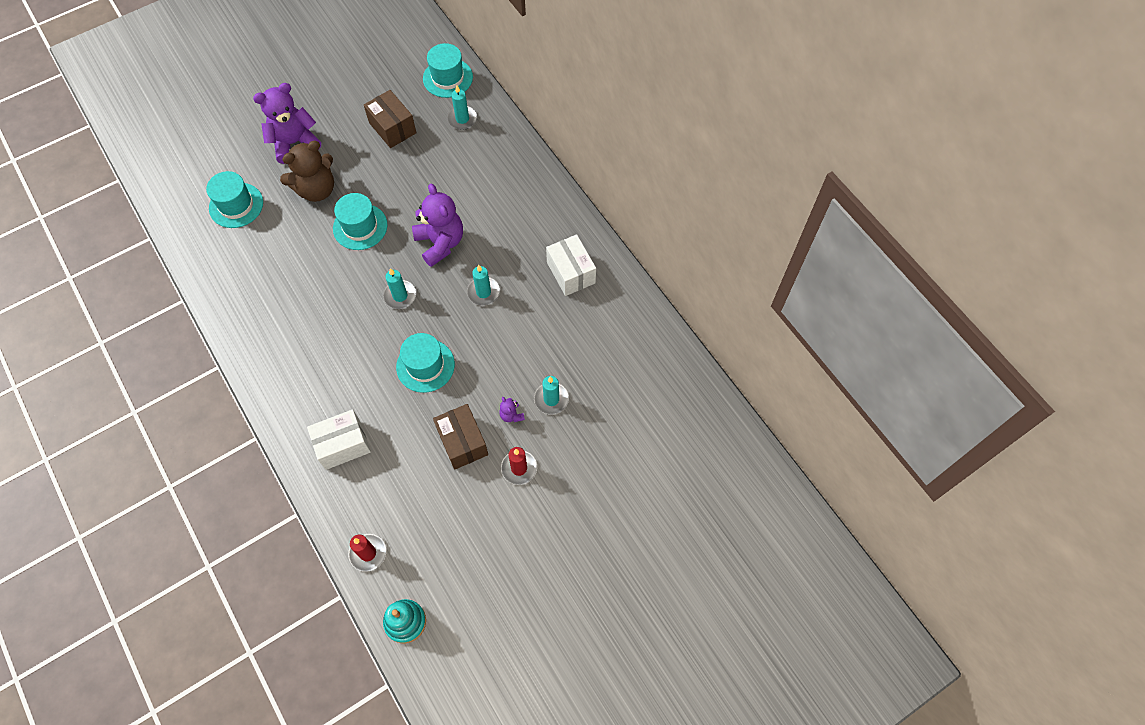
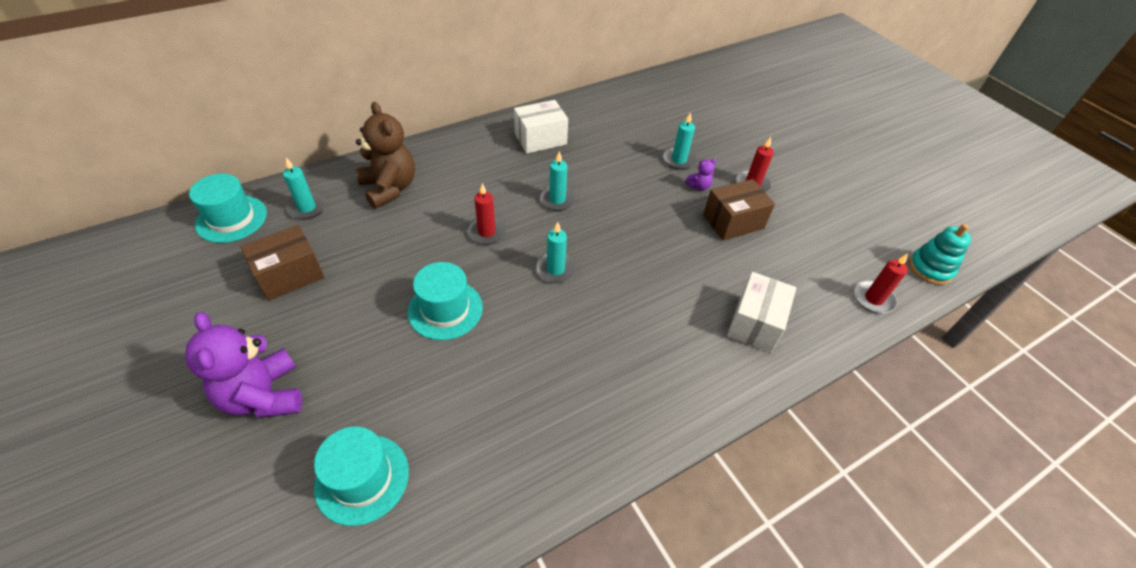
camera: 90 degrees left, 15 degrees down
brown teddy bear [280,141,334,202] -> brown teddy bear moved to [356,102,415,209]
white box [307,409,371,470] -> white box turned 45 degrees clockwise [727,272,796,353]
turquoise hat [396,333,455,393] -> none
purple teddy bear [412,184,463,267] -> red candle [467,183,506,245]

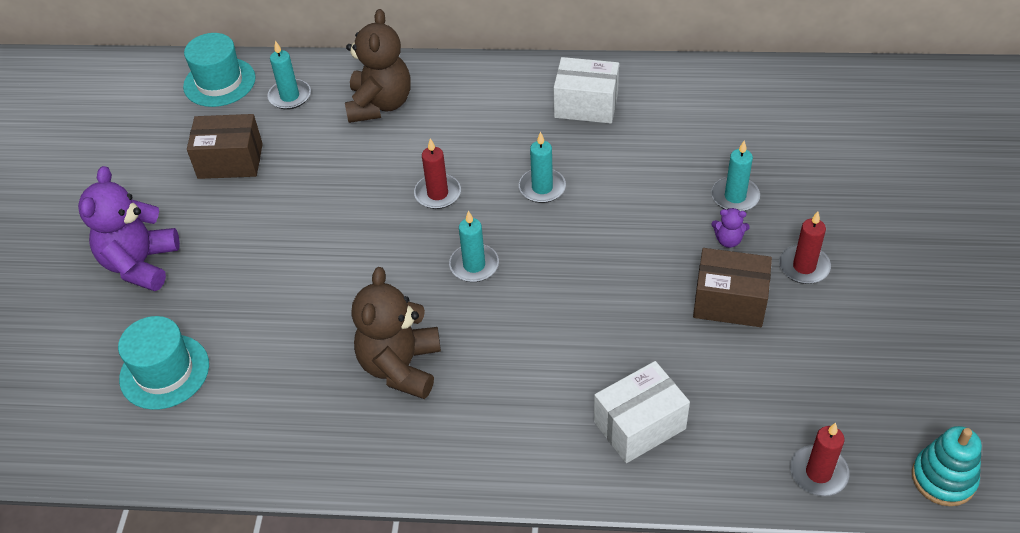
camera: 40 degrees right, 0 degrees up
turquoise hat [408,262,483,340] -> none
none -> brown teddy bear [352,267,441,399]

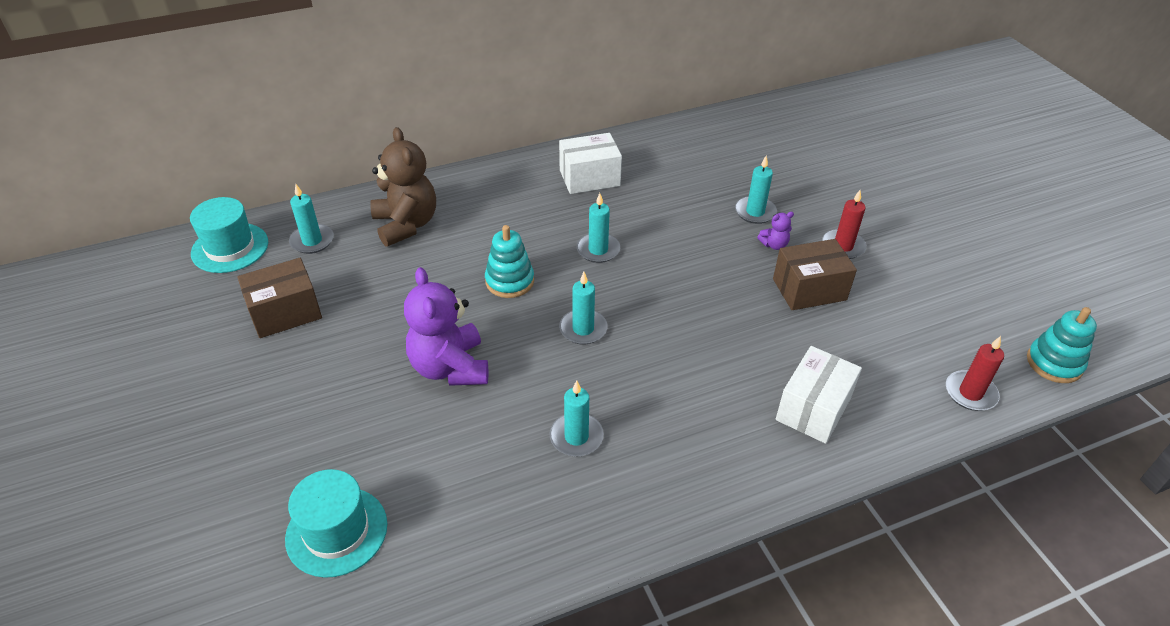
camera: 30 degrees left, 5 degrees down
purple teddy bear [78,166,180,291] -> purple teddy bear moved to [404,267,488,386]
brown teddy bear [352,267,441,399] -> turquoise candle [550,380,604,457]
red candle [414,138,461,209] -> turquoise stacking toy [485,225,534,298]

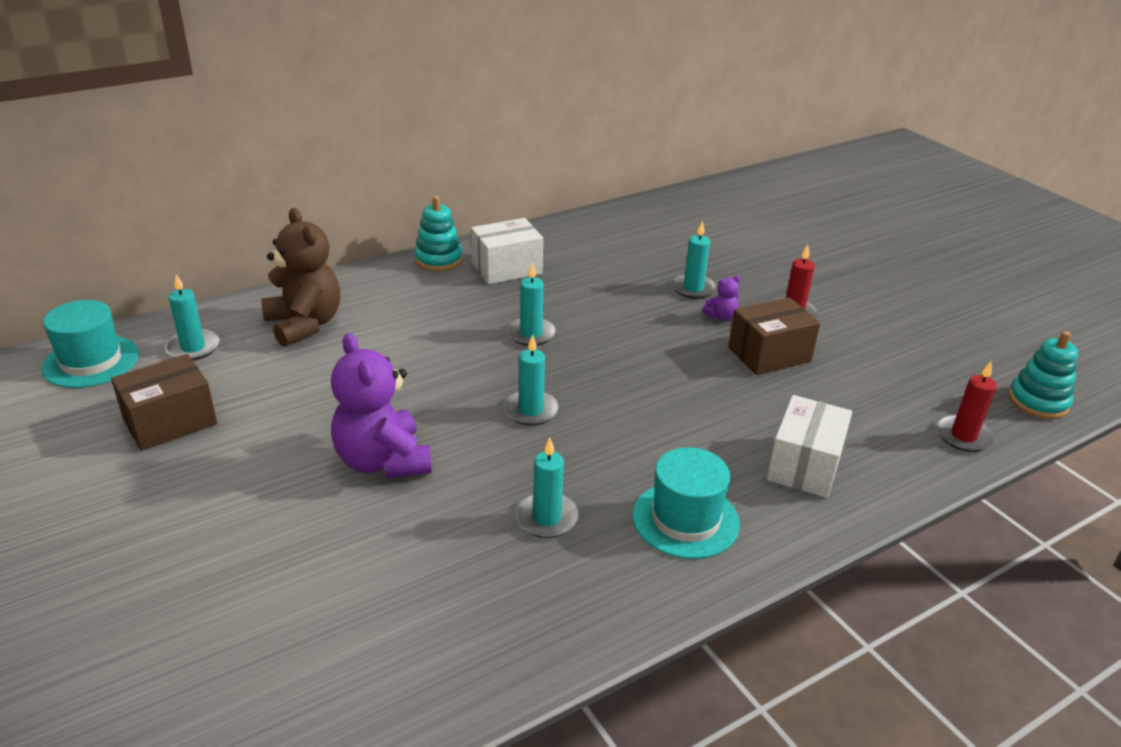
camera: 10 degrees left, 10 degrees down
turquoise hat [285,469,387,578] -> turquoise hat moved to [632,447,740,559]
turquoise stacking toy [485,225,534,298] -> turquoise stacking toy moved to [414,196,463,271]

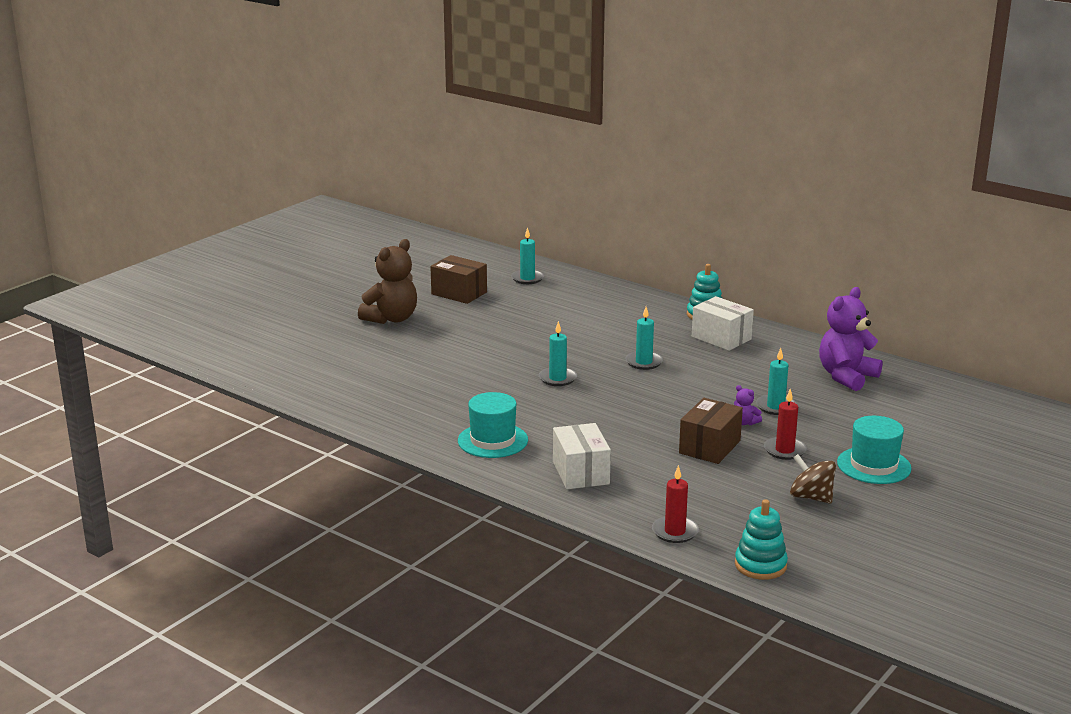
camera: 70 degrees right, 10 degrees down
turquoise hat [41,300,139,388] -> turquoise hat moved to [837,416,912,484]
brown teddy bear [261,208,340,347] -> brown teddy bear moved to [358,239,417,324]
purple teddy bear [331,333,432,478] -> purple teddy bear moved to [819,287,883,391]
turquoise candle [515,438,579,538] -> none
brown box [728,297,820,375] -> brown box turned 75 degrees clockwise [679,398,743,464]
white box [767,395,852,498] -> white box turned 75 degrees clockwise [553,423,611,489]
none -> brown spinning top [790,454,836,504]

